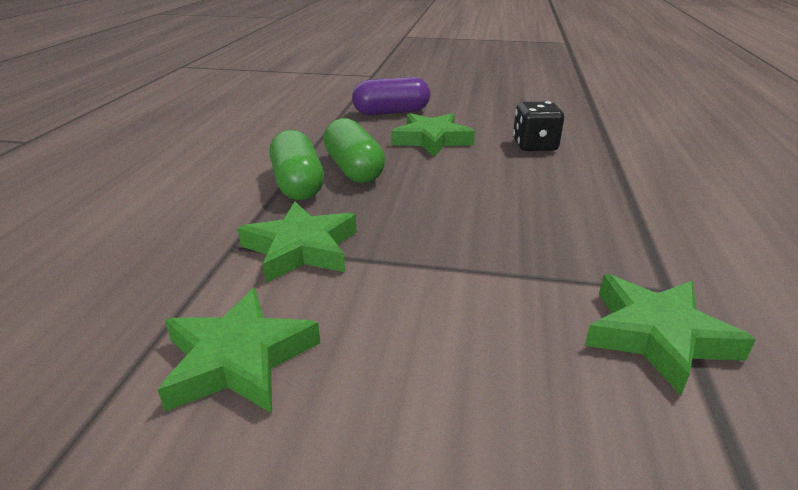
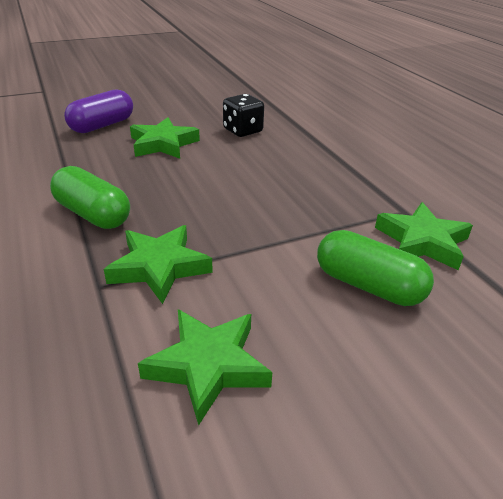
camera: 35 degrees left, 5 degrees up
green capsule [323,118,385,183] -> green capsule moved to [317,230,434,306]

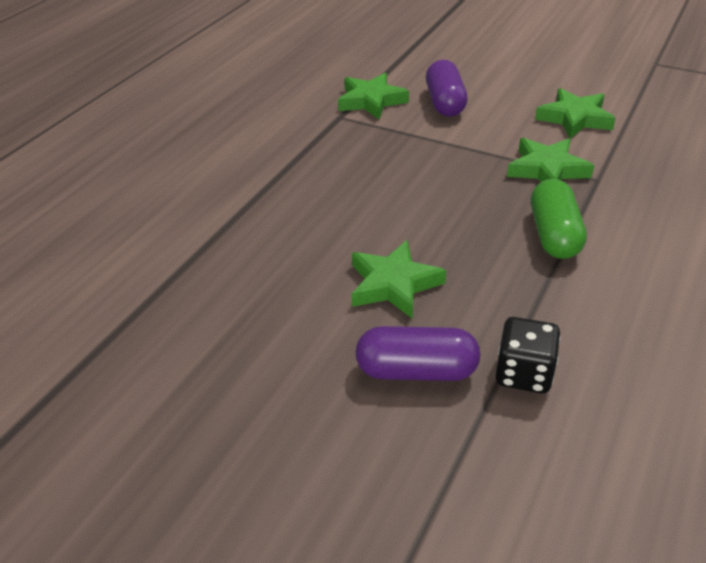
camera: 125 degrees left, 5 degrees up
black dice [223,94,264,137] -> black dice moved to [496,317,561,393]
green capsule [317,230,434,306] -> purple capsule [426,60,468,117]

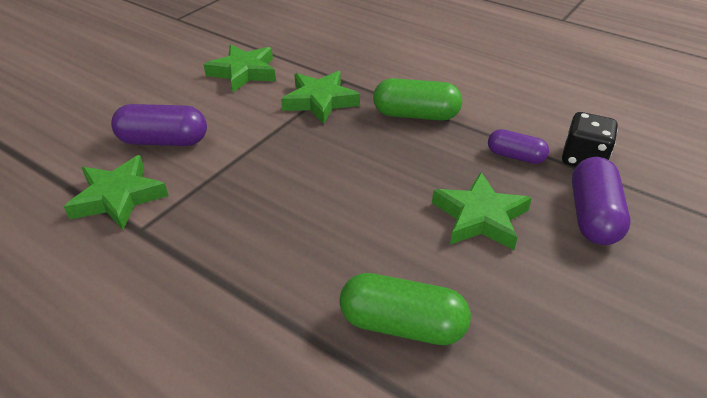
camera: 85 degrees left, 0 degrees up
none -> green capsule [340,273,471,345]
none -> purple capsule [488,129,549,164]

